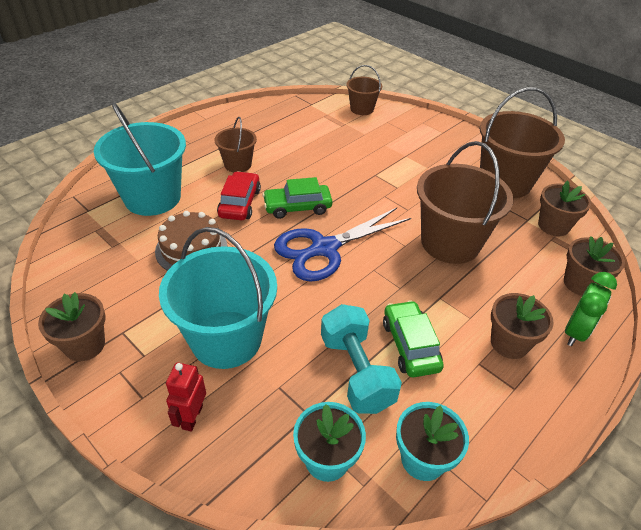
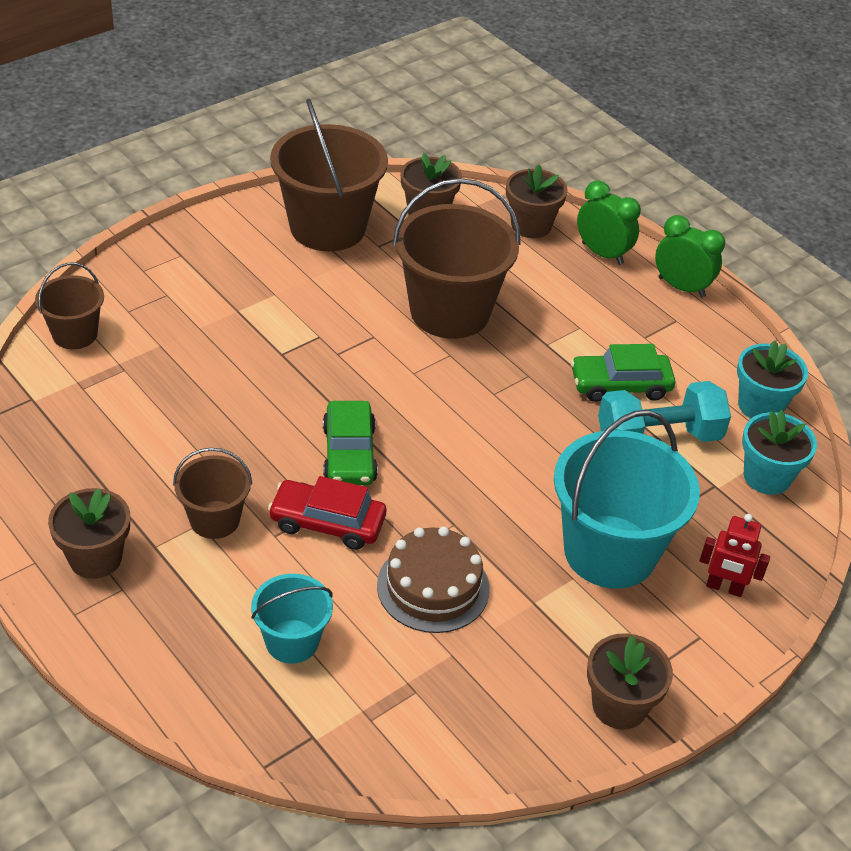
camera: 85 degrees left, 0 degrees up
turquoise bucket [94,102,186,216] -> turquoise bucket [251,574,333,664], size x0.53
blue scissors [274,208,411,281] -> none
brown flower pot [491,293,554,359] -> brown flower pot moved to [48,488,130,579]
none -> green clock [655,215,725,298]

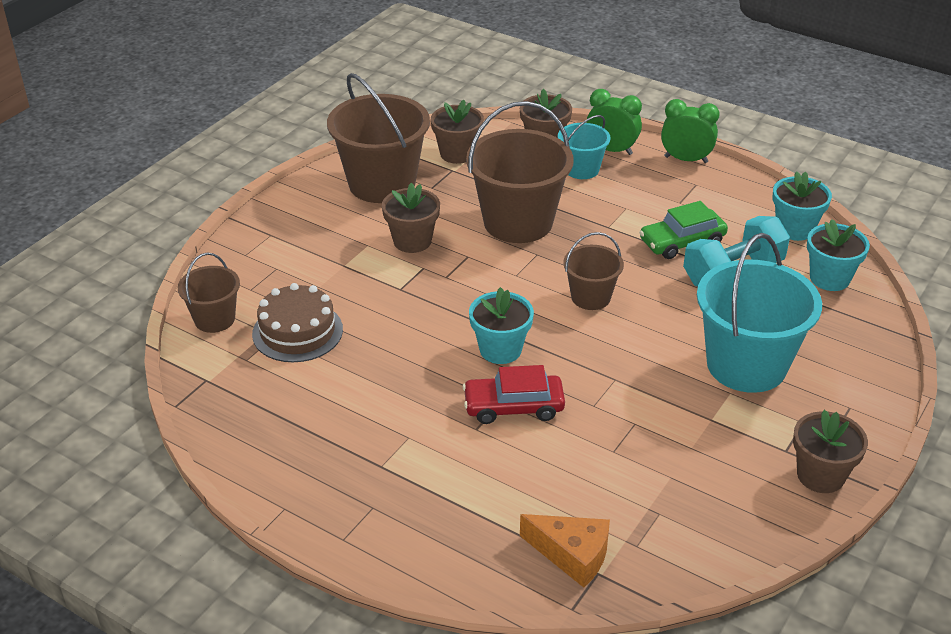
camera: 15 degrees left, 5 degrees down
brown flower pot [48,488,130,579] -> brown flower pot moved to [382,183,440,253]
brown bucket [173,448,252,539] -> brown bucket moved to [563,232,624,310]
turquoise bucket [251,574,333,664] -> turquoise bucket moved to [558,115,611,179]
green car [323,401,378,485] -> turquoise flower pot [469,287,534,364]
brown cake [377,526,489,633] -> brown cake moved to [252,283,343,362]
red robot [700,514,770,597] -> none
none -> orange cheese [520,514,610,587]

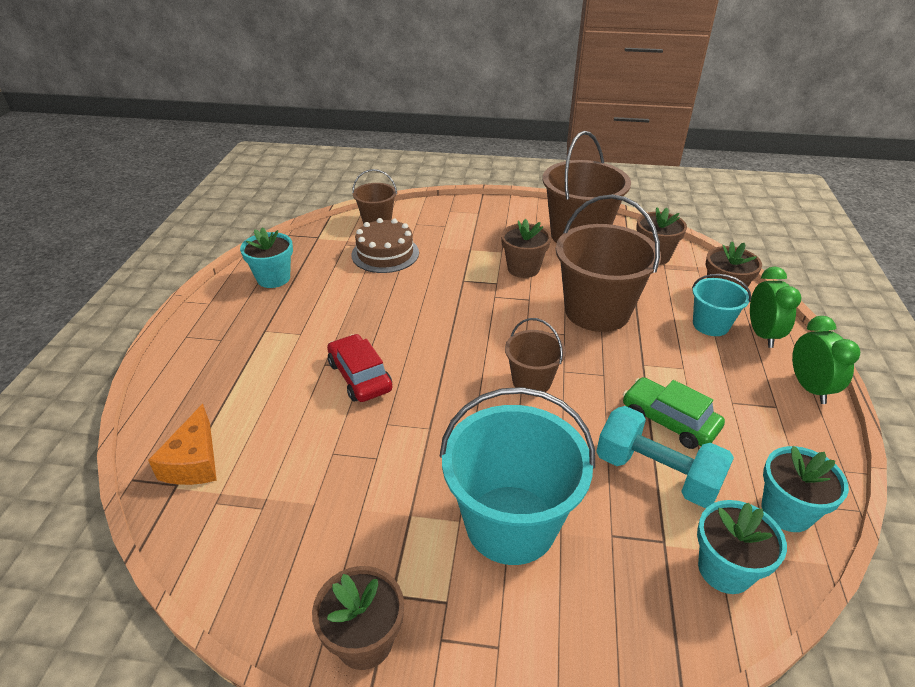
camera: 65 degrees right, 0 degrees up
turquoise flower pot [469,287,534,364] -> turquoise flower pot moved to [240,227,293,288]

